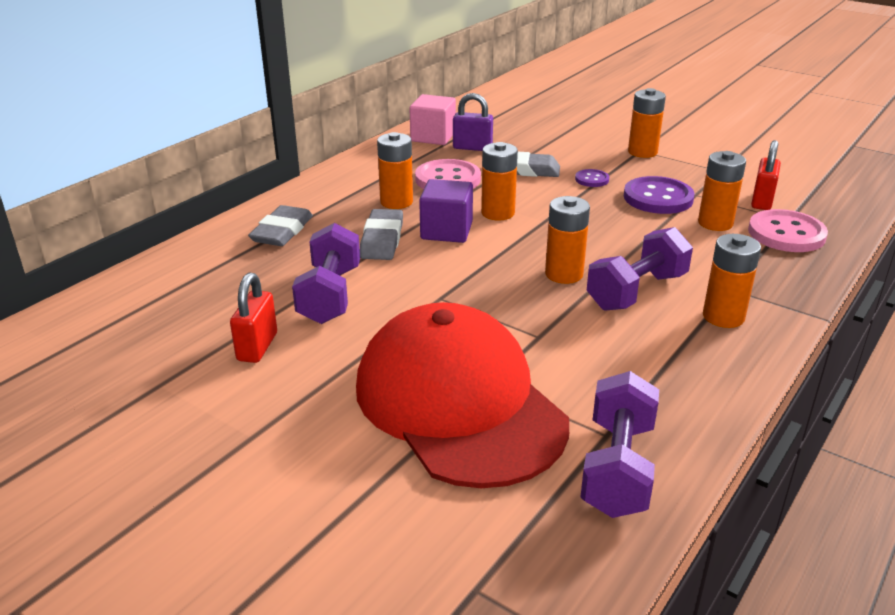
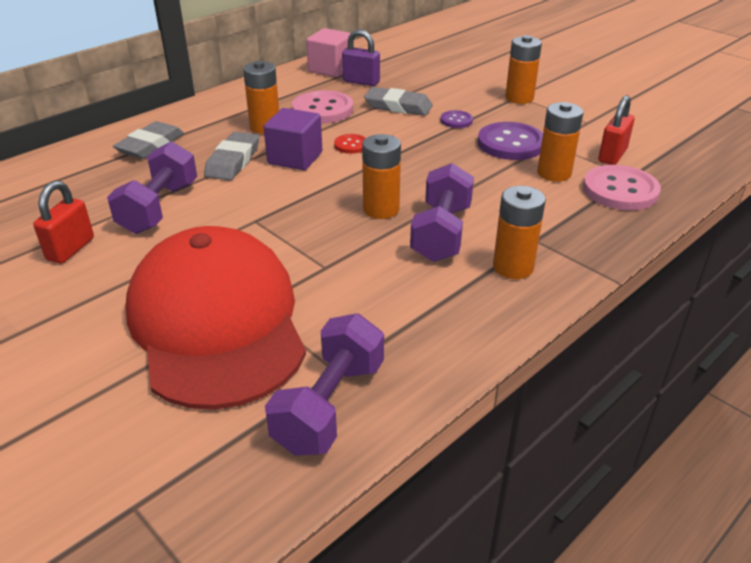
camera: 10 degrees right, 5 degrees up
orange battery [481,142,518,220] -> red button [334,134,366,154]
purple dumbbell [587,227,693,311] -> purple dumbbell turned 45 degrees counterclockwise [410,163,474,262]

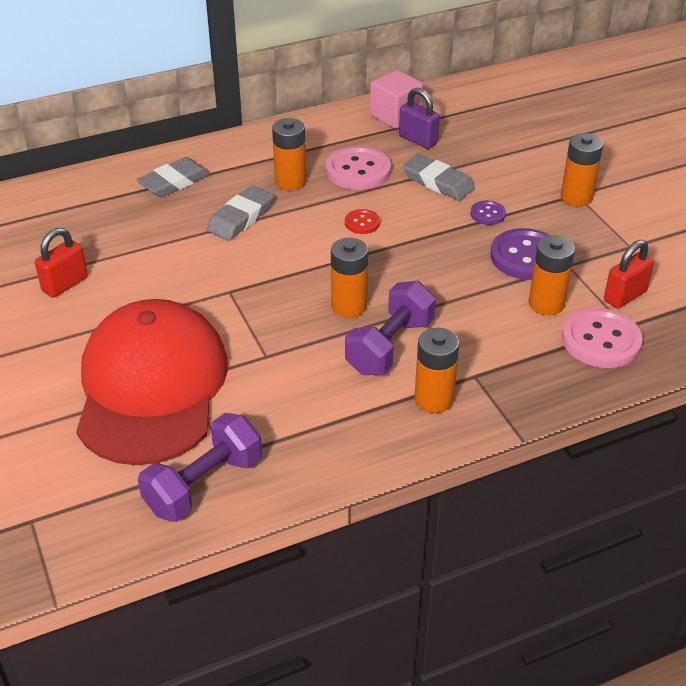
camera: 20 degrees right, 5 degrees up
purple dumbbell [107,141,197,234] -> none
purple cube [264,108,322,170] -> none

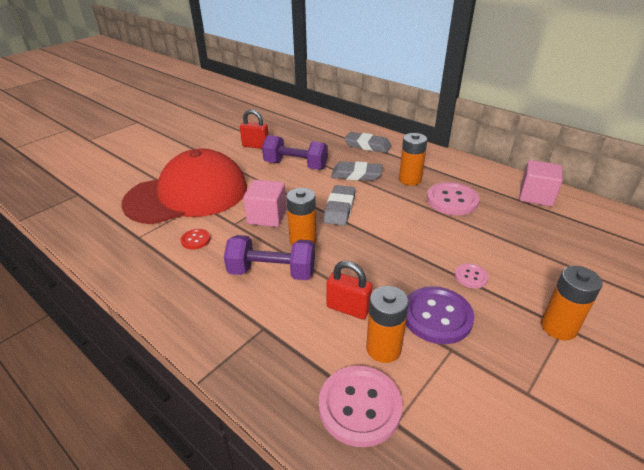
camera: 65 degrees right, 5 degrees down
purple dumbbell [138,413,262,522] -> purple dumbbell moved to [262,135,328,170]
red button [345,209,380,234] -> red button moved to [181,229,211,249]
purple padlock [399,88,440,149] -> none
grey eraser [403,154,475,201] -> grey eraser moved to [323,185,356,226]
orange battery [414,328,459,413] -> none
purple button [470,201,506,225] -> pink button [455,263,489,288]
red padlock [604,240,654,309] -> red padlock moved to [326,261,372,319]
none -> pink cube [243,180,287,227]

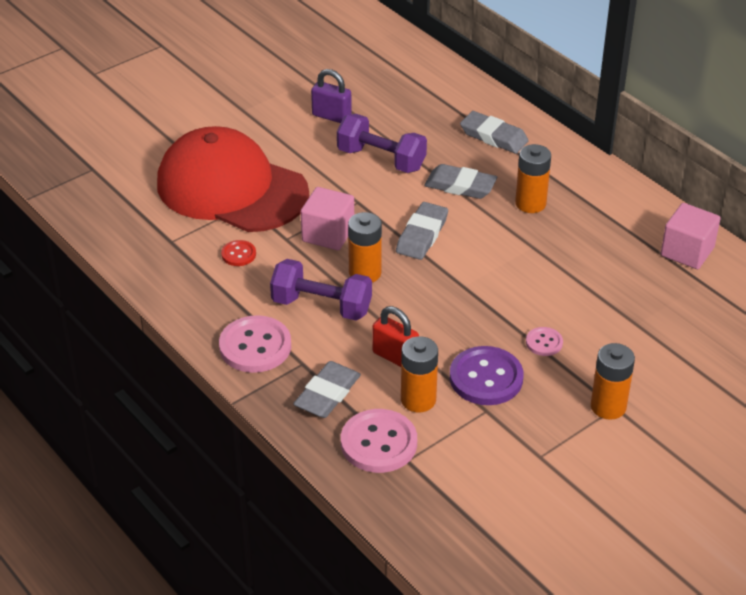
camera: 10 degrees right, 5 degrees up
red cap [121,148,247,224] -> red cap turned 135 degrees counterclockwise [157,126,309,232]
red padlock [240,109,269,149] -> purple padlock [311,69,352,123]
pink button [427,182,480,215] -> pink button moved to [219,315,291,373]
none -> grey eraser [293,361,361,418]

